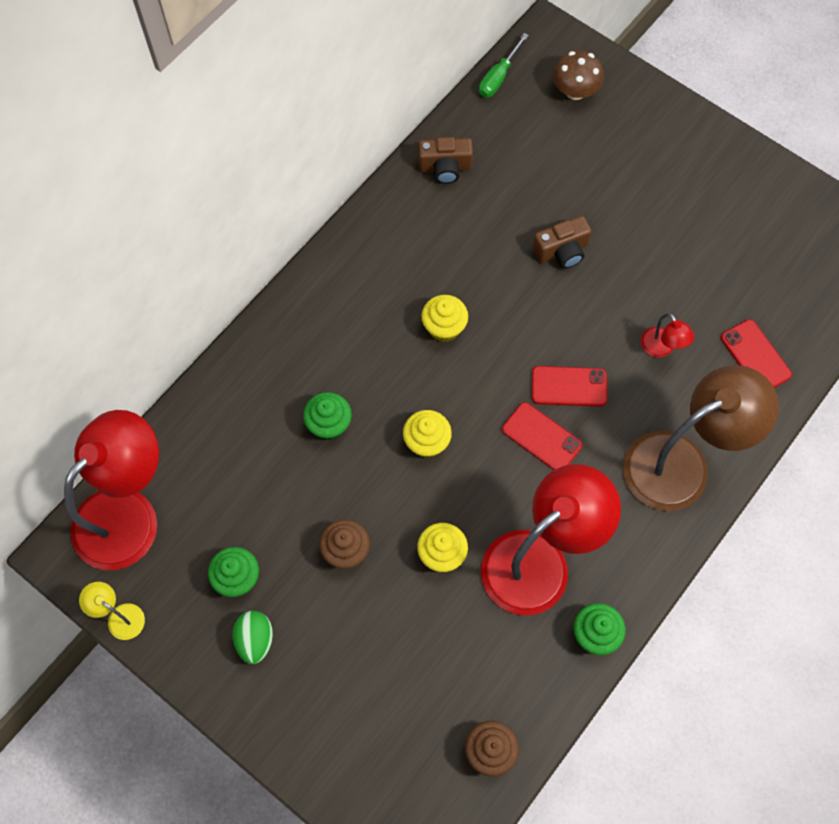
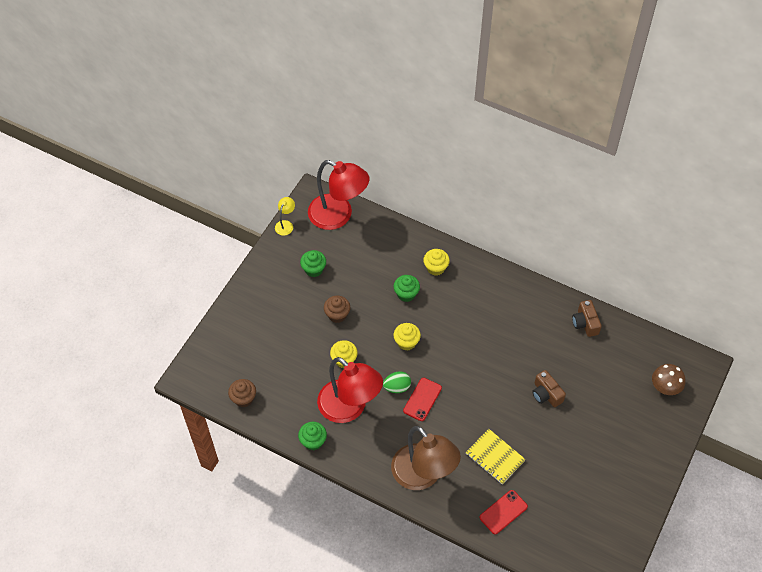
camera: 80 degrees right, 10 degrees down
green egg [233,611,273,664] -> green egg moved to [383,371,411,393]
yellow cupcake [421,295,468,342] -> yellow cupcake moved to [423,249,450,276]
green screwdriver [479,33,529,98] -> none
red phone [532,366,607,407] -> none
red lamp [641,313,694,357] -> yellow notebook [466,429,526,484]

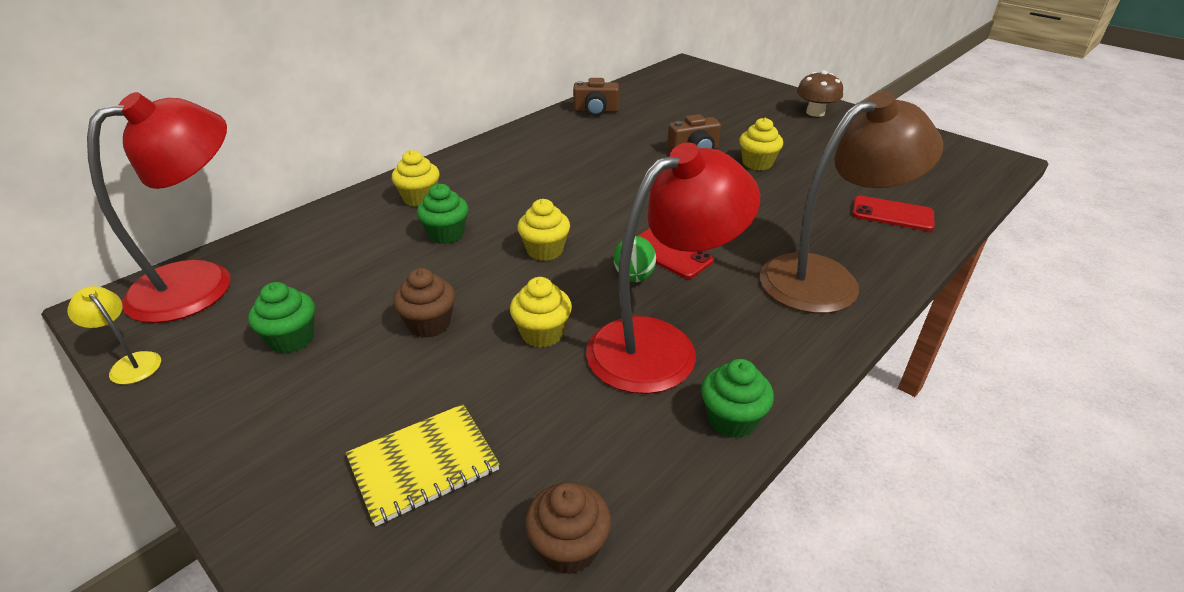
camera: 75 degrees left, 20 degrees down
yellow notebook [466,429,526,484] -> yellow notebook moved to [346,404,500,527]
red phone [479,490,528,534] -> red phone turned 45 degrees counterclockwise [852,196,934,231]
brown mushroom [652,364,686,395] -> brown mushroom moved to [797,70,843,117]
none -> yellow cupcake [739,117,783,170]

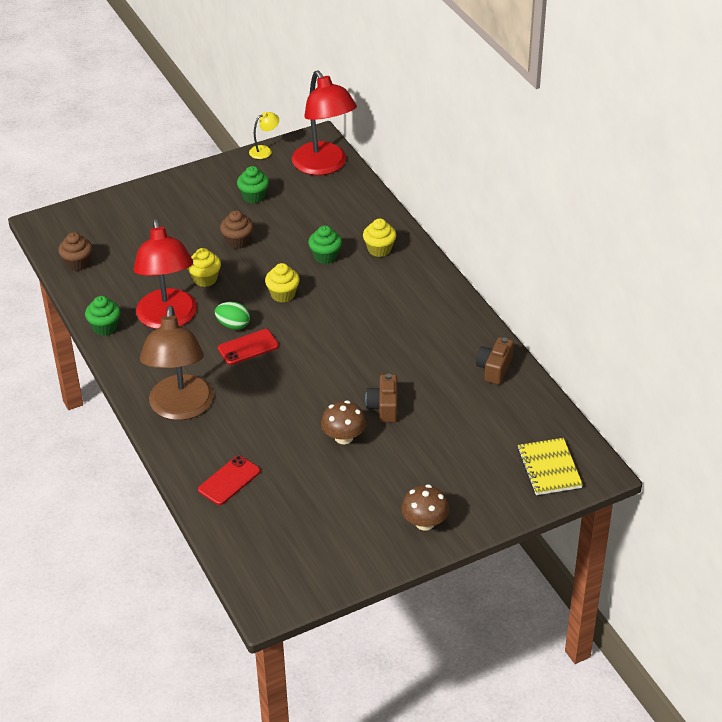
camera: 110 degrees right, 5 degrees up
yellow notebook [346,404,500,527] -> yellow notebook moved to [517,438,583,495]
yellow cupcake [739,117,783,170] -> brown mushroom [321,401,366,444]

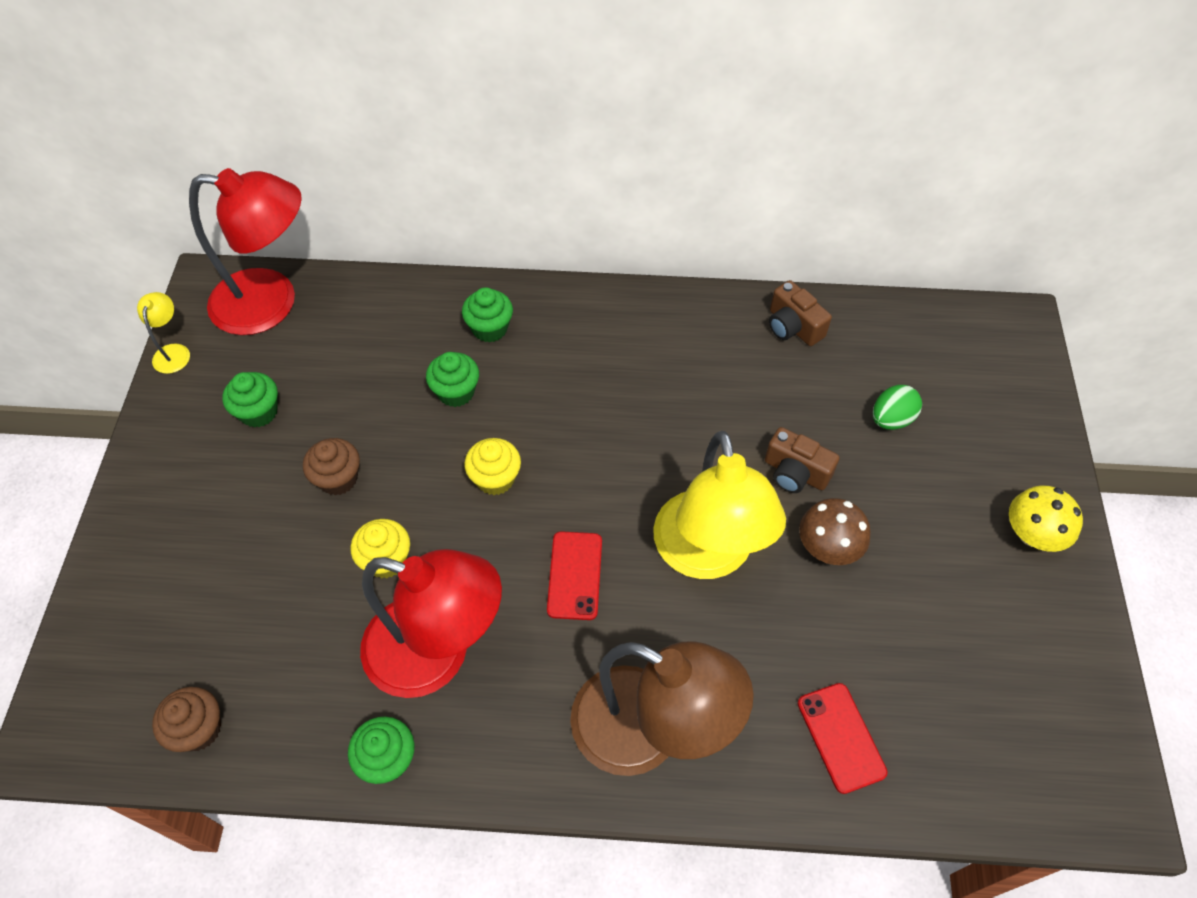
camera: 60 degrees left, 15 degrees up
green egg [215,302,250,330] -> green egg moved to [873,385,922,430]
yellow cupcake [363,218,396,257] -> green cupcake [462,287,513,343]
brown mushroom [401,484,449,531] -> yellow mushroom [1009,485,1083,552]
yellow notebook [517,438,583,495] -> none
none -> yellow lamp [653,431,786,579]

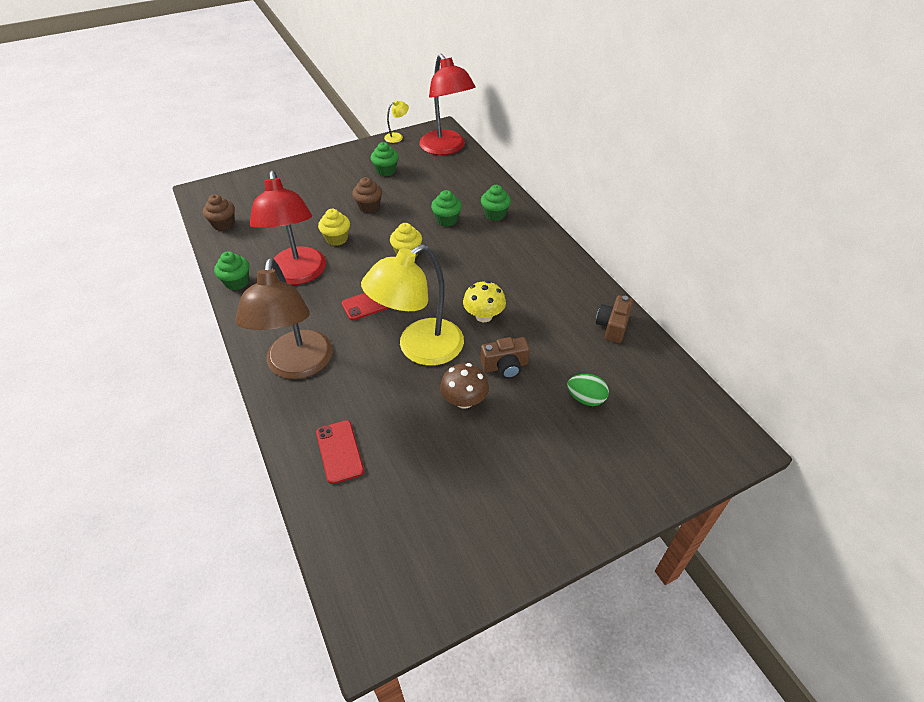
camera: 60 degrees right, 10 degrees down
brown camera [765,427,840,493] -> brown camera turned 105 degrees counterclockwise [481,337,530,379]
red phone [798,683,888,794] -> red phone turned 60 degrees counterclockwise [316,420,364,484]
yellow mushroom [1009,485,1083,552] -> yellow mushroom moved to [463,281,506,322]

